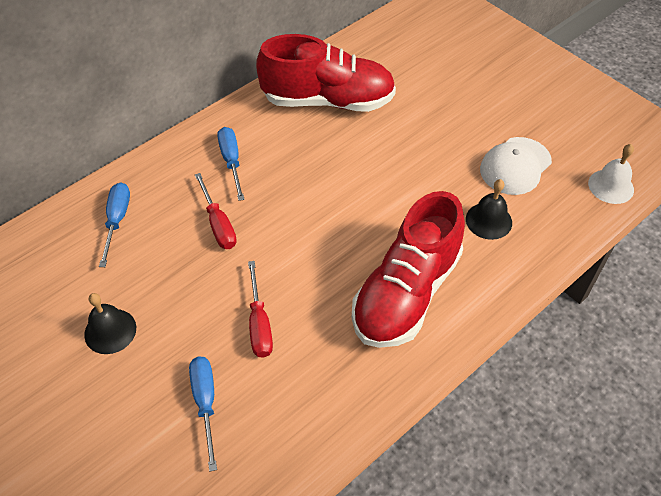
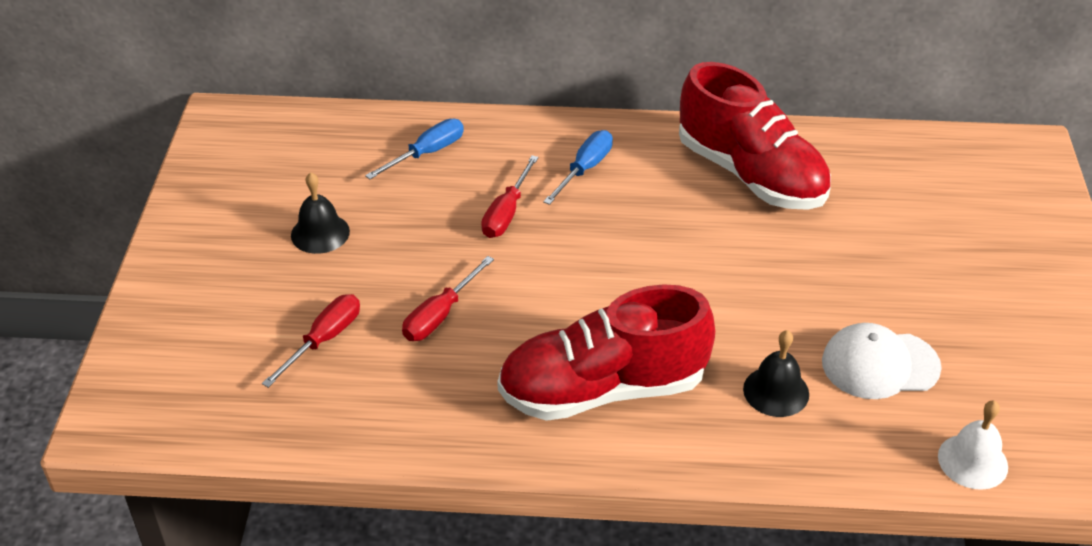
camera: 45 degrees right, 10 degrees down
blue screwdriver [189,357,217,471] -> red screwdriver [262,294,360,388]

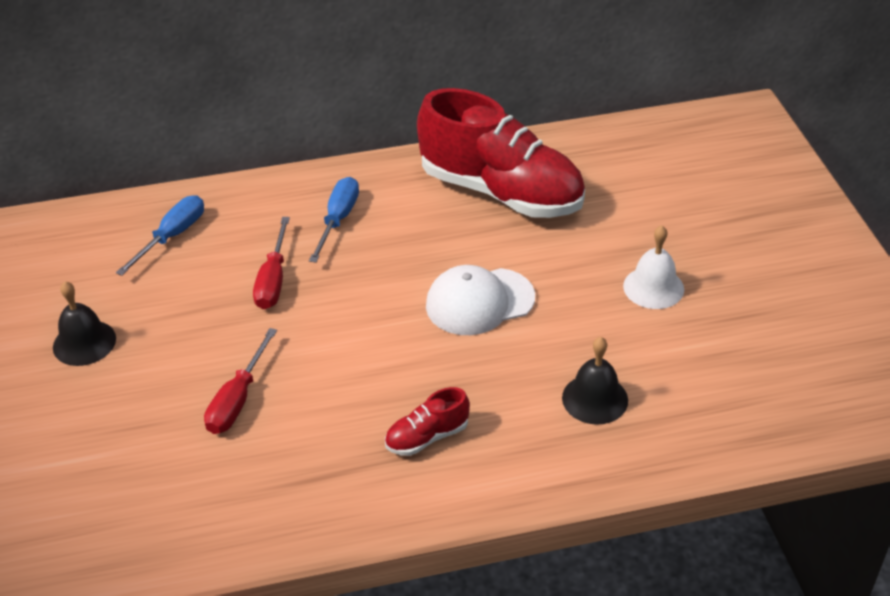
camera: 15 degrees left, 0 degrees up
red screwdriver [262,294,360,388] -> none
red shoe [497,284,715,421] -> red shoe [385,387,470,456], size x0.42
white cap [822,323,942,399] -> white cap moved to [426,265,535,335]
white bell [938,400,1008,490] -> white bell moved to [623,226,684,309]

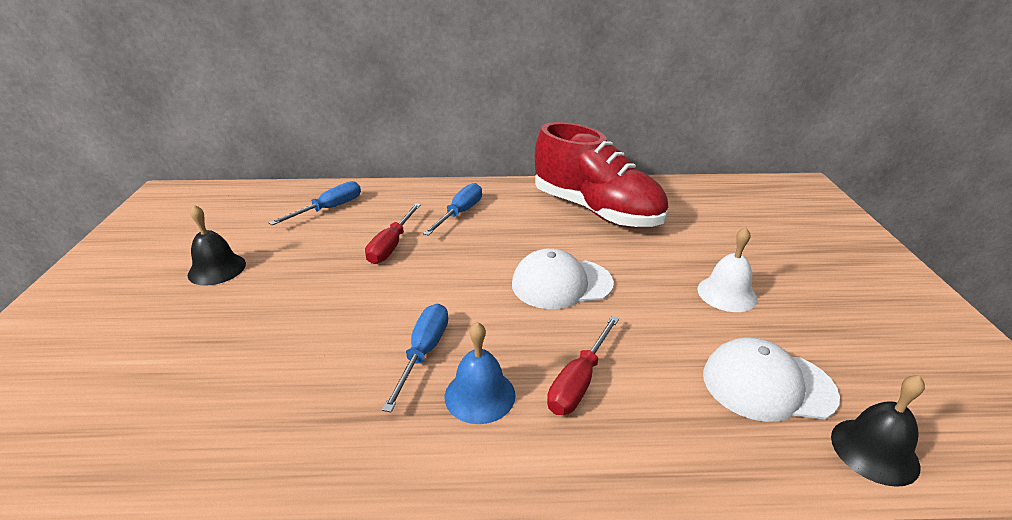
camera: 10 degrees right, 10 degrees down
red screwdriver [204,328,277,434] -> red screwdriver moved to [547,316,619,415]
red shoe [385,387,470,456] -> blue bell [445,322,516,424]
black bell [562,337,628,425] -> black bell moved to [831,375,925,487]
none -> blue screwdriver [382,304,448,412]
none -> white cap [703,337,840,422]

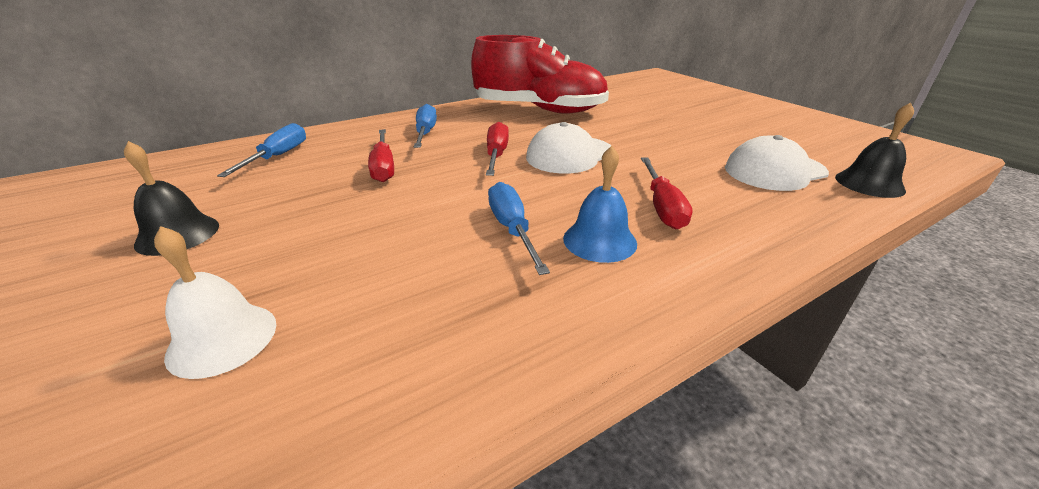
camera: 30 degrees left, 0 degrees up
white bell [697,227,757,312] -> white bell moved to [154,226,276,379]
none -> red screwdriver [486,122,509,176]

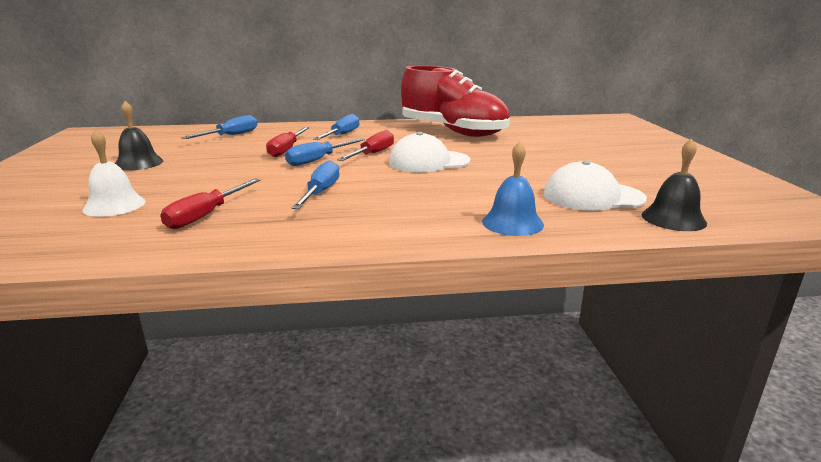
camera: 25 degrees right, 10 degrees down
blue bell [563,146,637,263] -> blue bell moved to [482,142,544,236]
red screwdriver [641,157,693,229] -> red screwdriver moved to [160,178,261,229]
none -> blue screwdriver [285,138,365,166]

